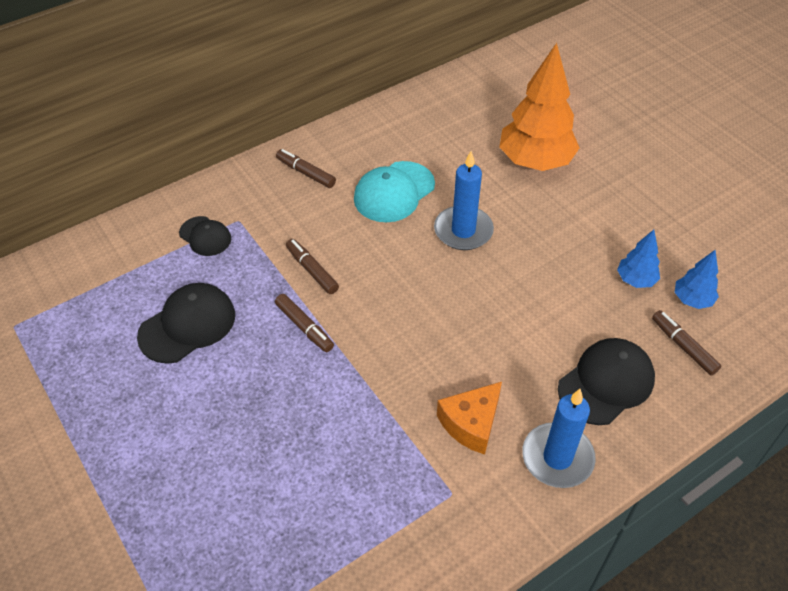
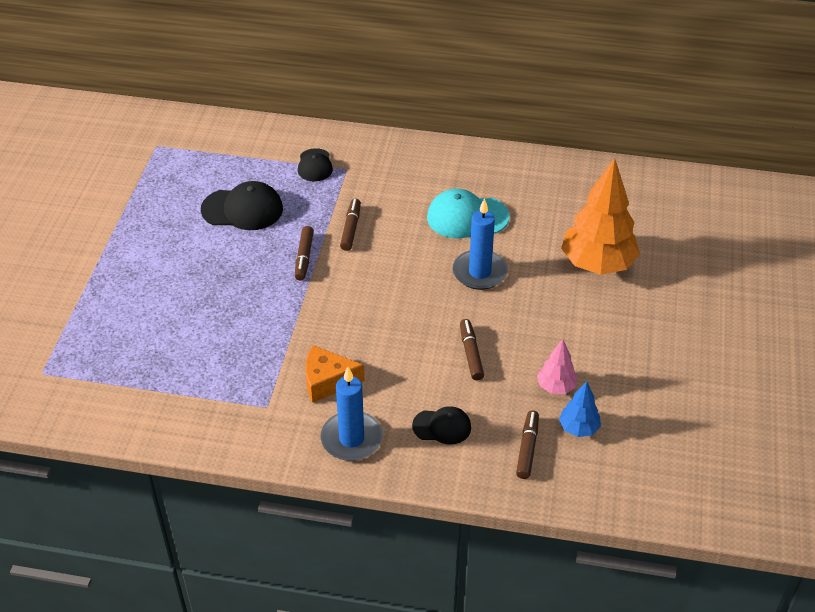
camera: 45 degrees right, 5 degrees down
brown marker [276,149,336,188] -> brown marker moved to [460,319,484,380]
black cap [558,338,655,425] -> black cap [412,406,471,445], size x0.61
blue tree [617,229,660,288] -> pink tree [537,339,578,394]

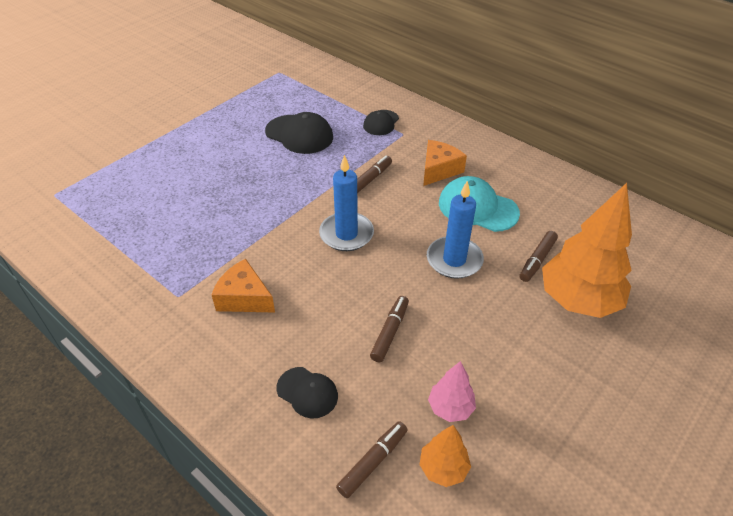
camera: 30 degrees right, 0 degrees up
brown marker [295,226,314,281] -> brown marker moved to [520,231,558,282]
blue candle [321,367,383,461] -> blue candle moved to [319,155,374,251]
blue tree [559,381,601,437] -> orange tree [419,425,471,487]
none -> orange cheese [423,140,467,186]

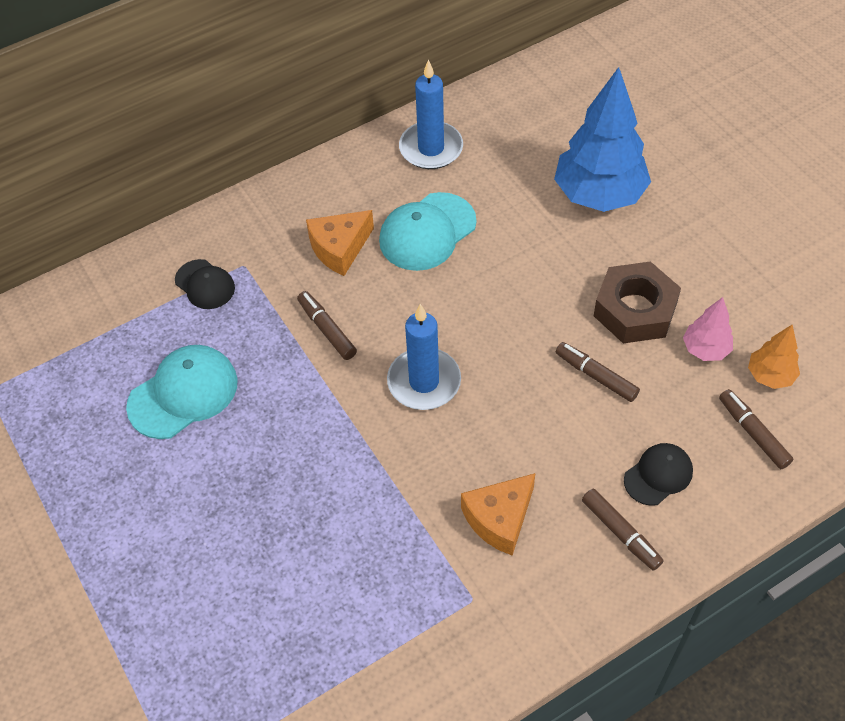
camera: 70 degrees left, 10 degrees up
black cap [265,112,333,154] -> turquoise cap [126,345,238,439]
orange cheese [423,140,467,186] -> orange cheese turned 90 degrees counterclockwise [306,210,374,276]
blue candle [427,181,484,279] -> blue candle moved to [399,60,463,169]
brown marker [520,231,558,282] -> brown marker moved to [582,489,664,571]
orange tree [542,183,632,318] -> blue tree [554,67,651,212]
none -> brown nut [594,261,681,343]

